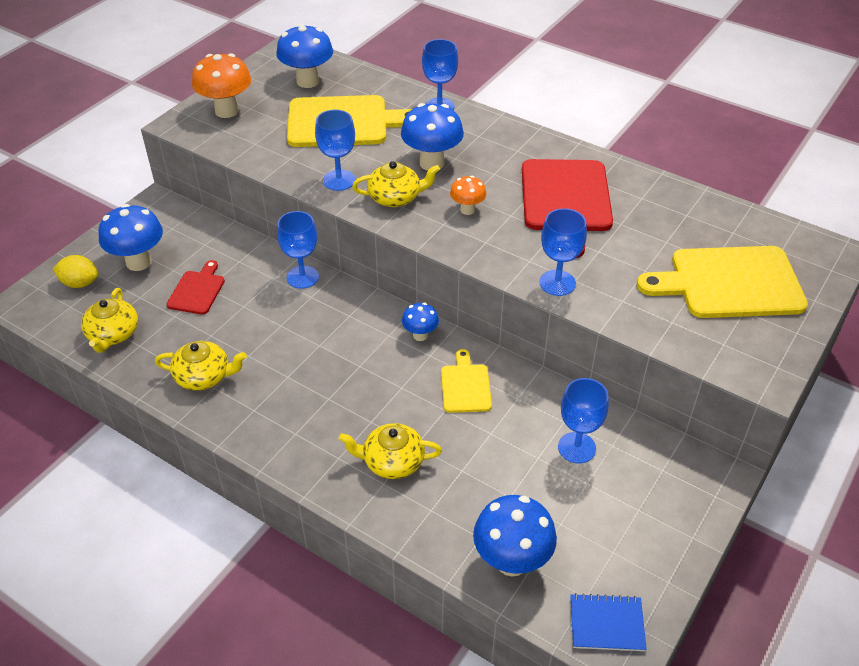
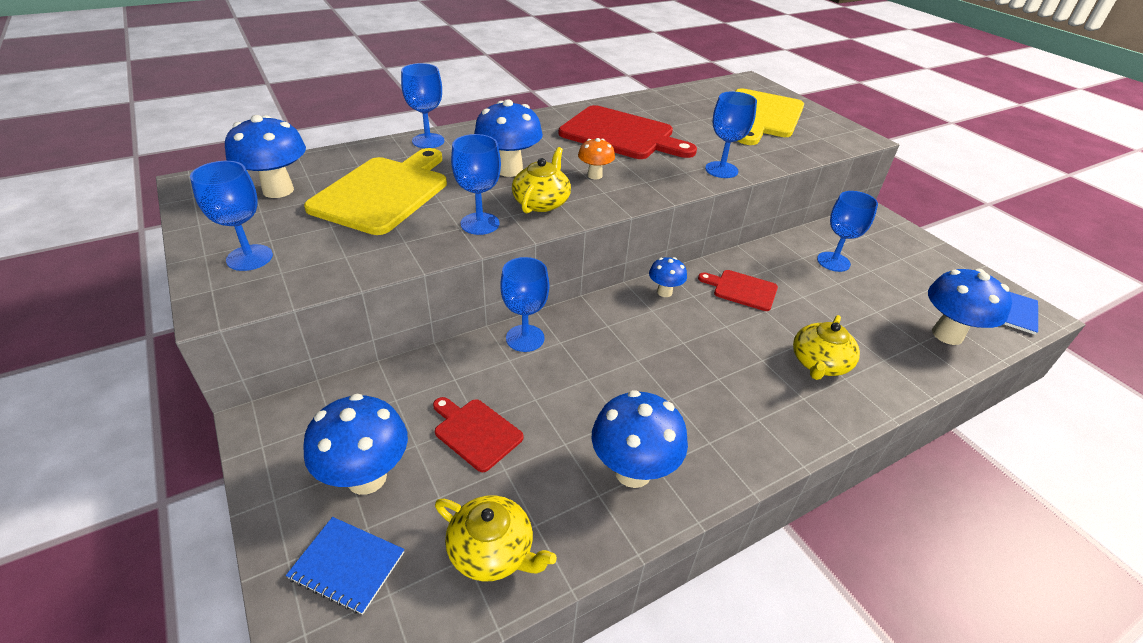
camera: 65 degrees left, 5 degrees down
yellow lemon [53,255,99,288] -> blue notebook [286,517,404,615]
yellow teapot [155,341,247,391] -> blue mushroom [591,390,688,488]
orange mushroom [192,53,251,118] -> blue goblet [190,161,273,271]
yellow cutting board [441,349,492,413] -> red cutting board [698,270,778,311]

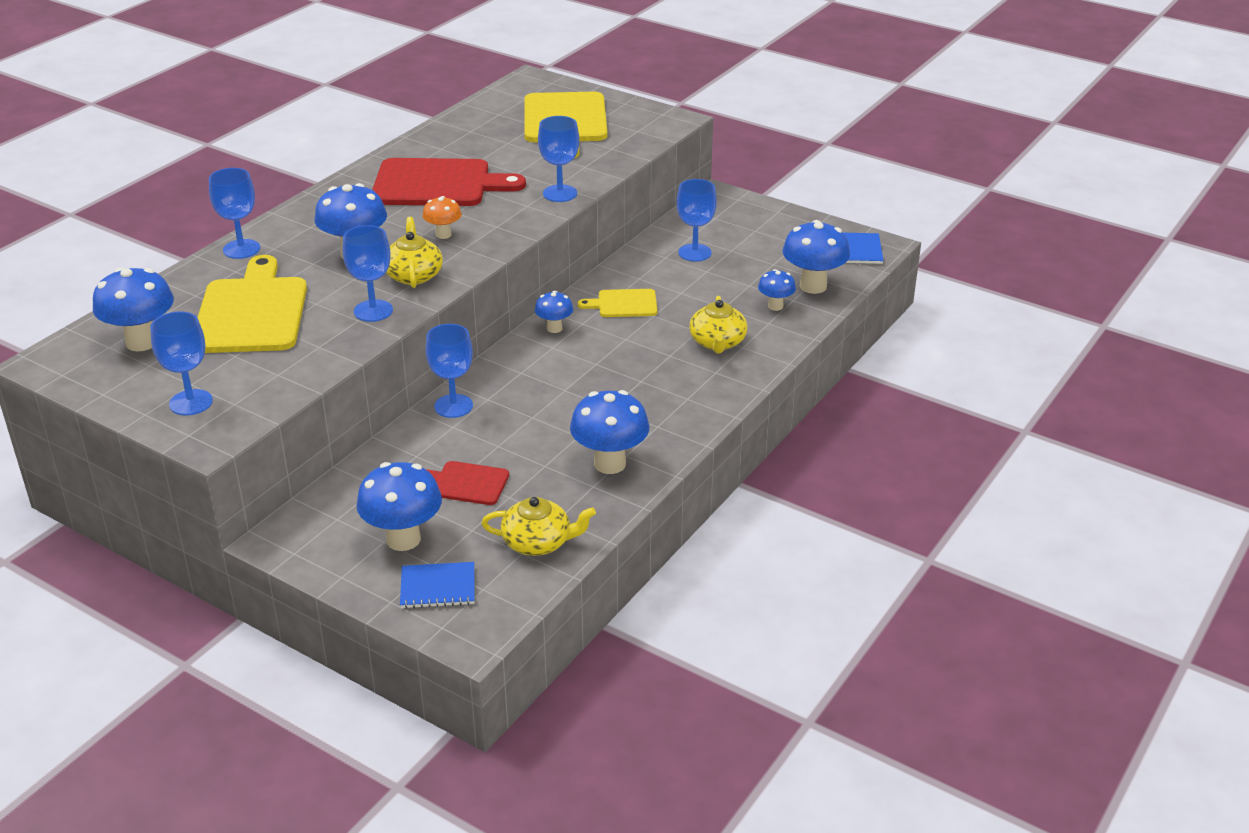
camera: 25 degrees left, 5 degrees down
red cutting board [698,270,778,311] -> yellow cutting board [578,289,657,317]
none -> blue mushroom [758,269,796,311]

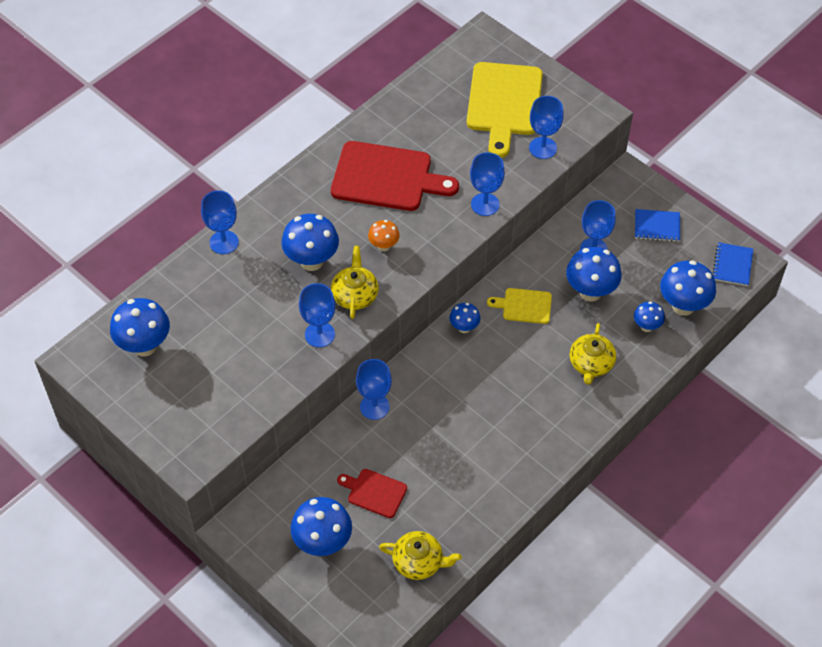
camera: 10 degrees right, 20 degrees up
blue goblet [150,311,213,415] -> blue goblet moved to [529,96,564,159]
yellow cutting board [197,255,307,353] -> none
blue notebook [400,562,475,609] -> blue notebook moved to [635,209,680,242]
blue mushroom [570,390,649,474] -> blue mushroom moved to [566,247,622,302]

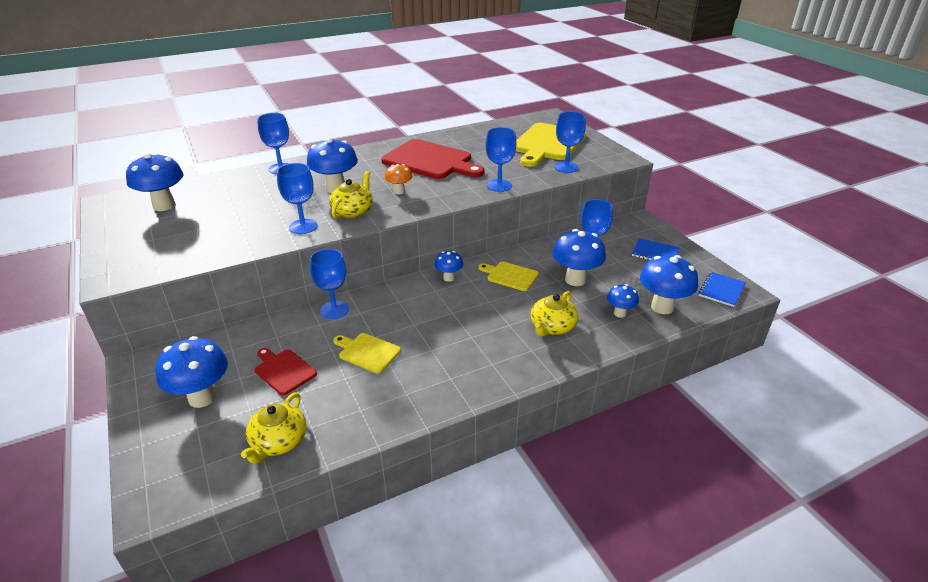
camera: 20 degrees right, 20 degrees down
yellow teapot [379,531,462,580] -> yellow teapot turned 75 degrees clockwise [241,392,307,464]
none -> yellow cutting board [333,333,401,373]

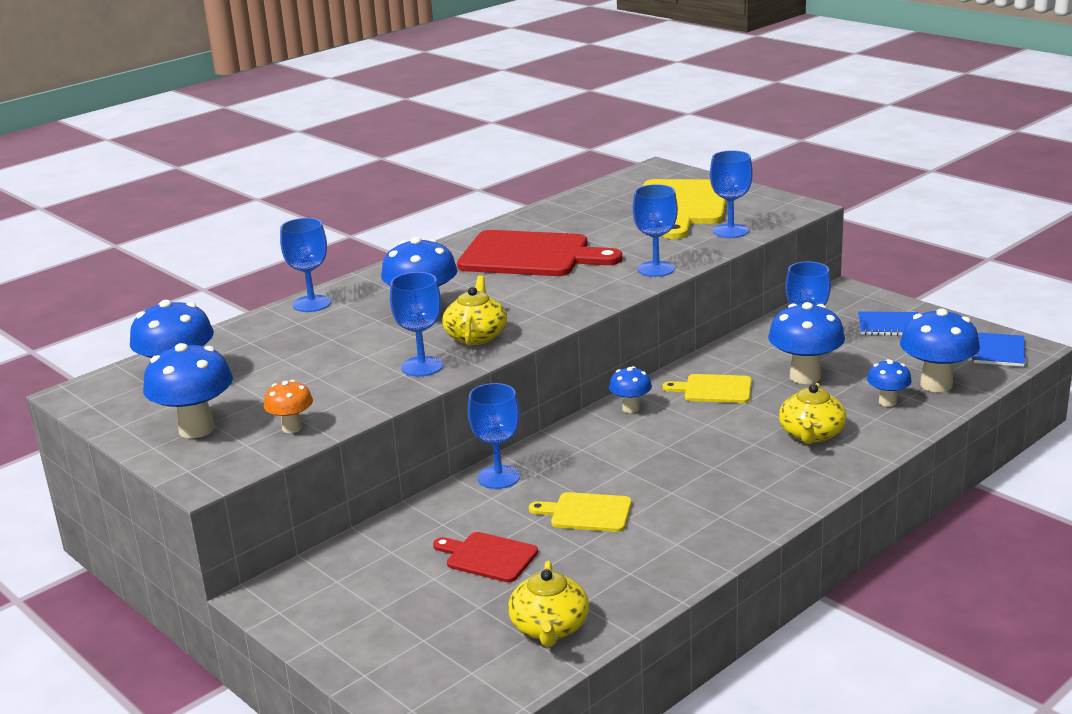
camera: 15 degrees left, 10 degrees down
blue mushroom [156,336,228,408] -> blue mushroom moved to [143,343,233,438]
orange mushroom [385,164,412,194] -> orange mushroom moved to [264,380,313,433]

